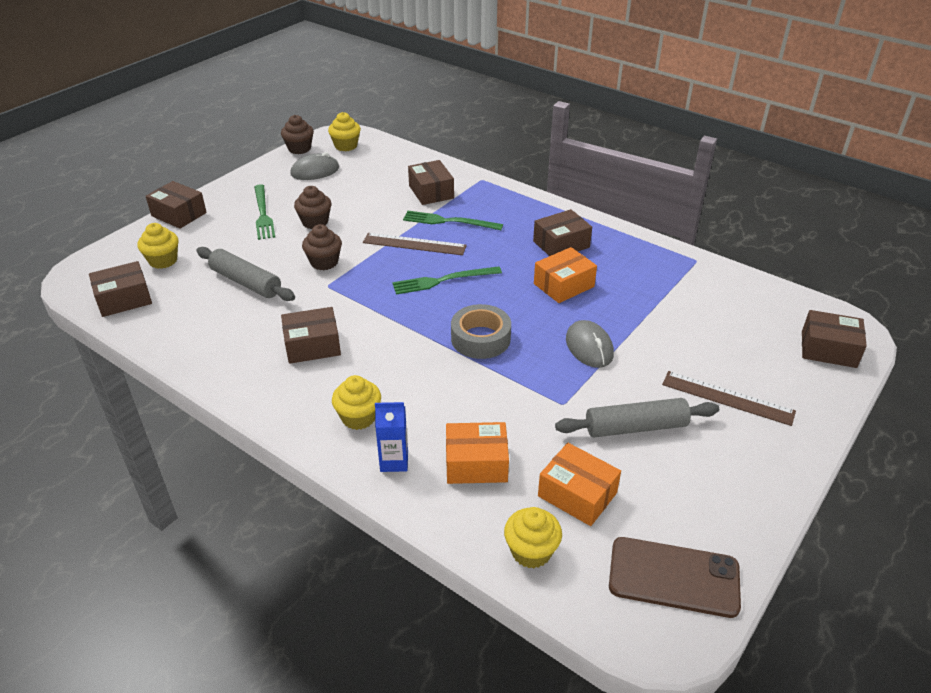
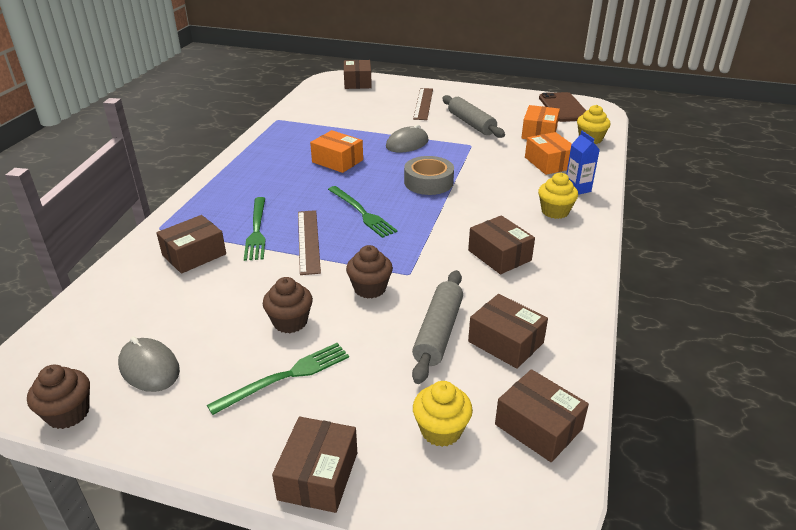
camera: 110 degrees left, 5 degrees down
yellow cupcake [328,112,361,151] -> none
brown box [533,209,592,256] -> brown box moved to [468,294,548,369]

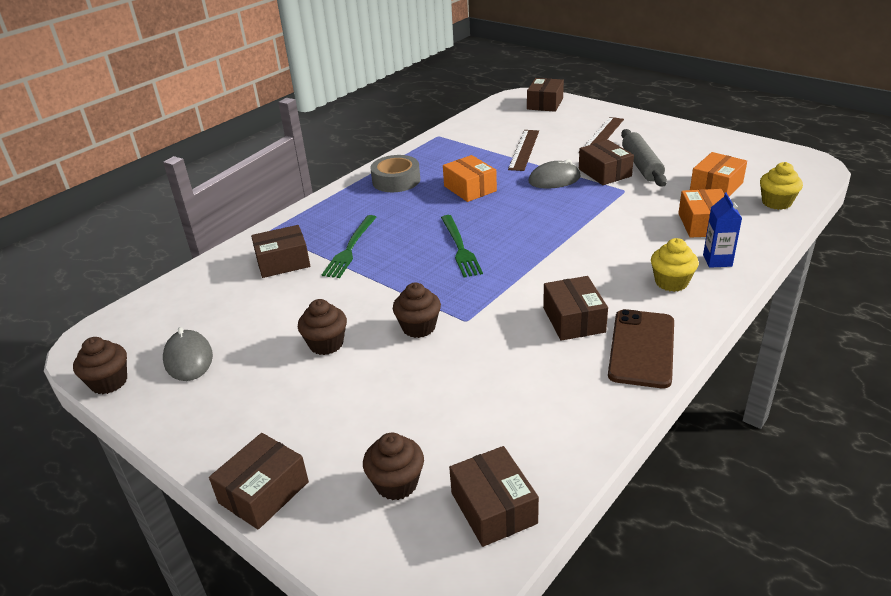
camera: 25 degrees right, 0 degrees up
green fork [207,343,349,415] -> none
brown ruler [298,210,321,275] -> brown ruler moved to [508,130,539,171]
grey tape [404,156,454,195] -> grey tape moved to [370,155,420,192]
grey rolling pin [412,270,463,384] -> none
yellow cupcake [413,381,473,447] -> brown cupcake [363,433,424,500]
brown box [468,294,548,369] -> brown box moved to [579,140,634,185]
brown phone [539,92,586,122] -> brown phone moved to [608,309,674,388]

